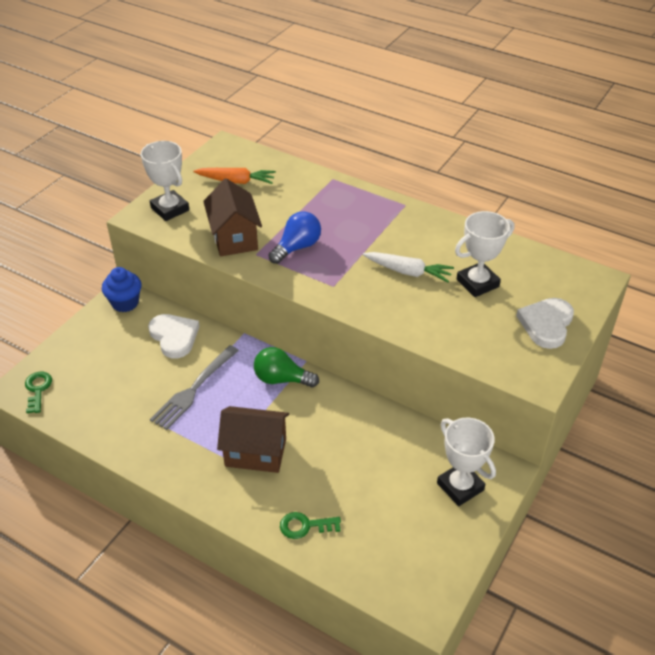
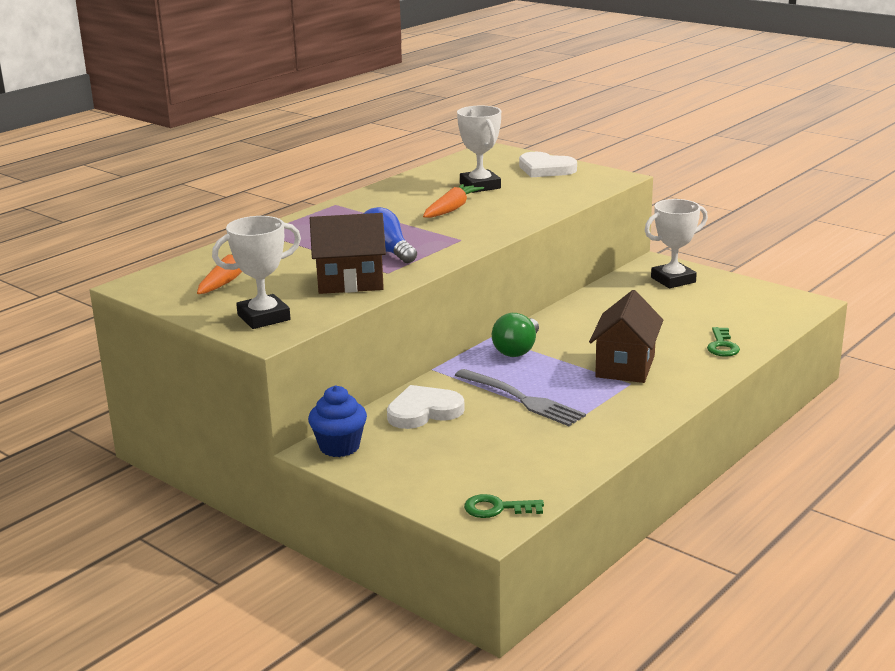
camera: 80 degrees left, 20 degrees down
white carrot [363,252,454,282] -> orange carrot [423,184,484,218]

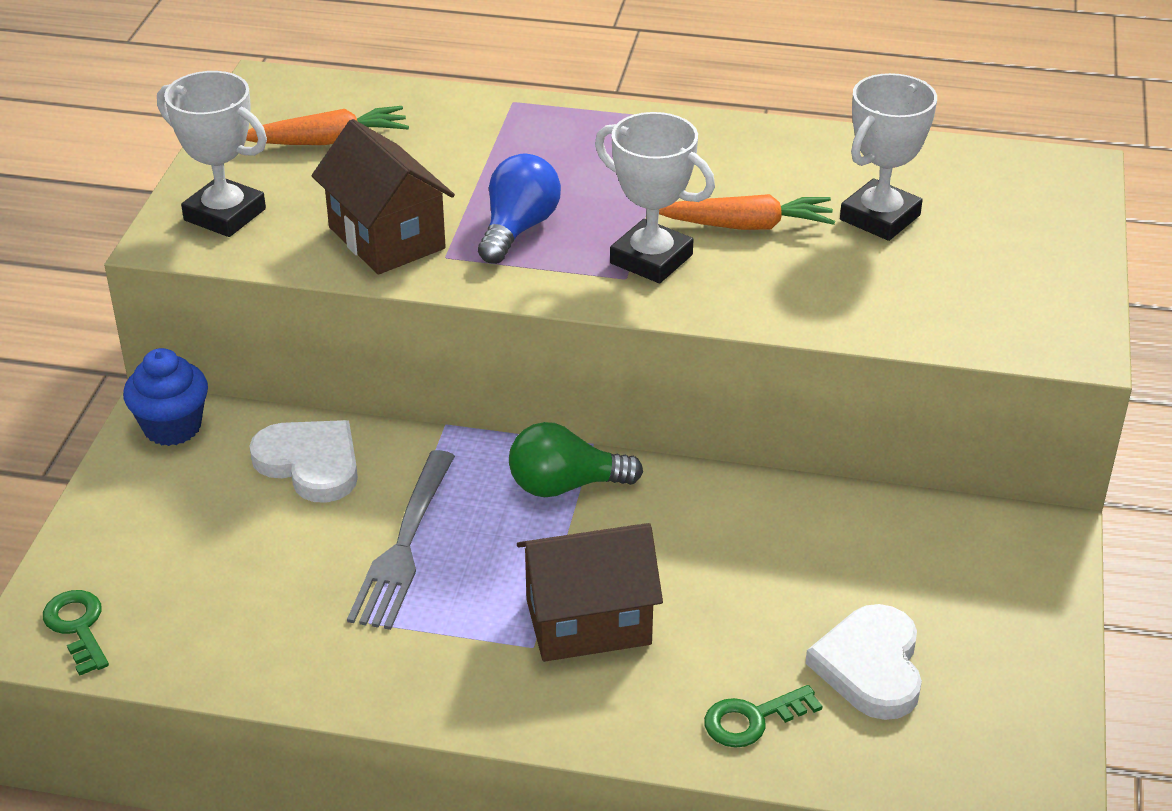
camera: 60 degrees right, 15 degrees up
white heart [519,152,577,177] -> white heart moved to [805,604,922,720]
white trophy [645,199,708,288] -> white trophy moved to [595,112,715,283]

